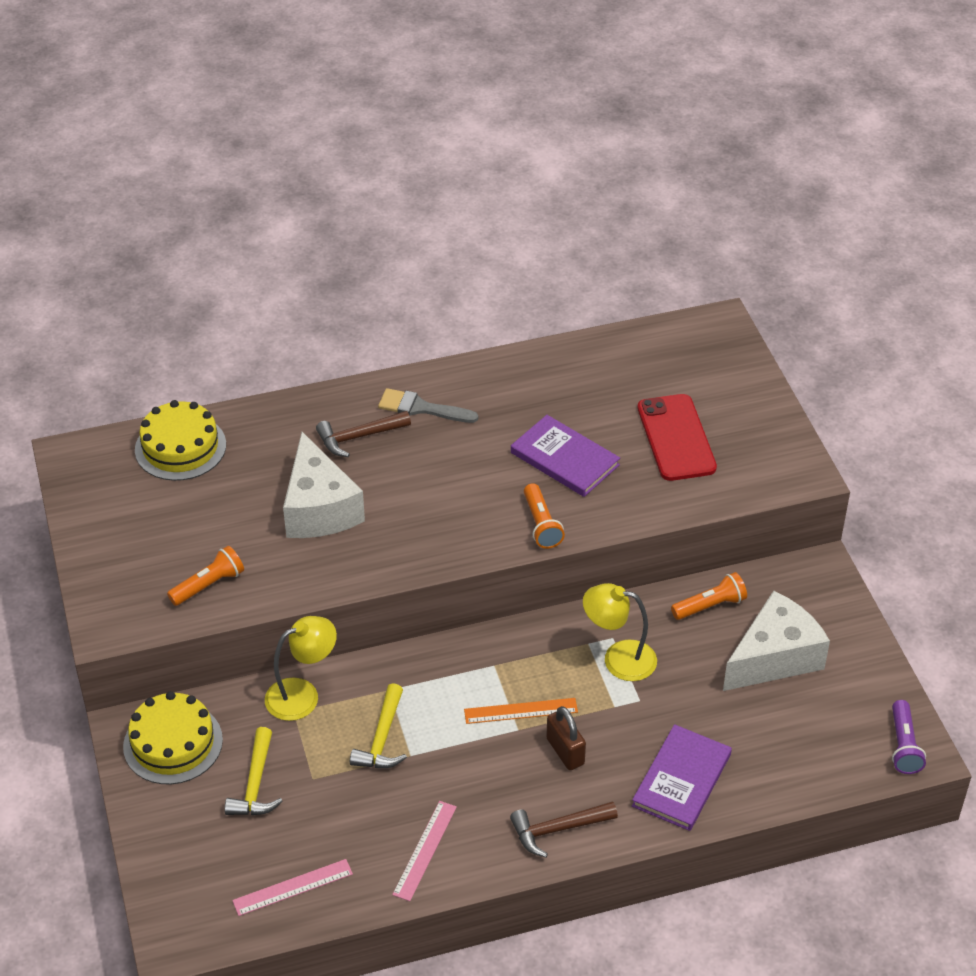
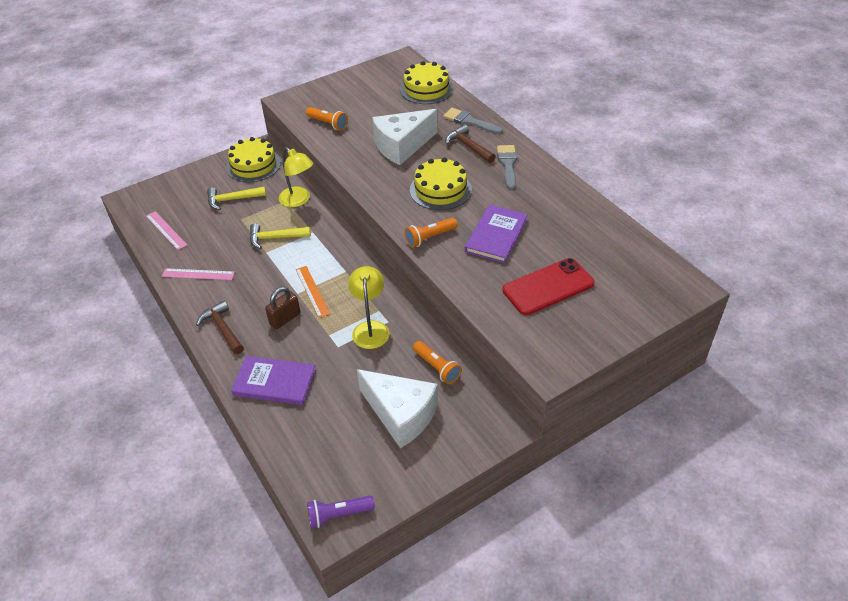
camera: 75 degrees right, 0 degrees up
none -> yellow cake [410,157,472,210]
none -> grey brush [443,108,503,134]

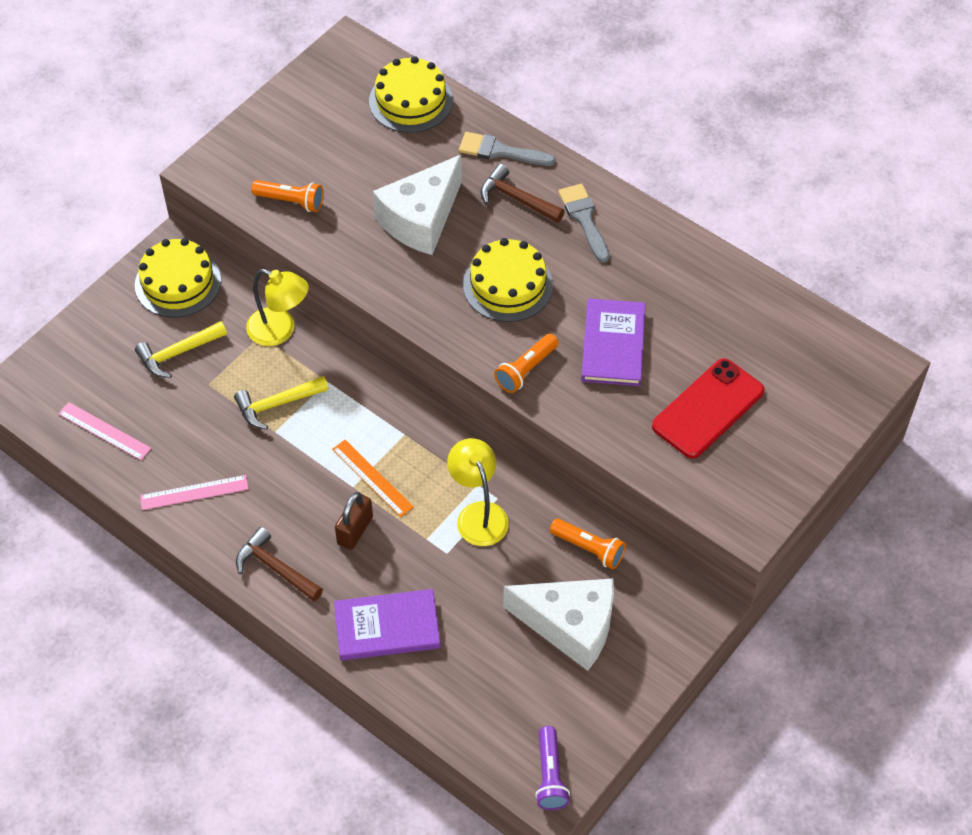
camera: 20 degrees left, 10 degrees up
purple flashlight [307,495,375,528] -> purple flashlight turned 60 degrees counterclockwise [535,726,570,810]

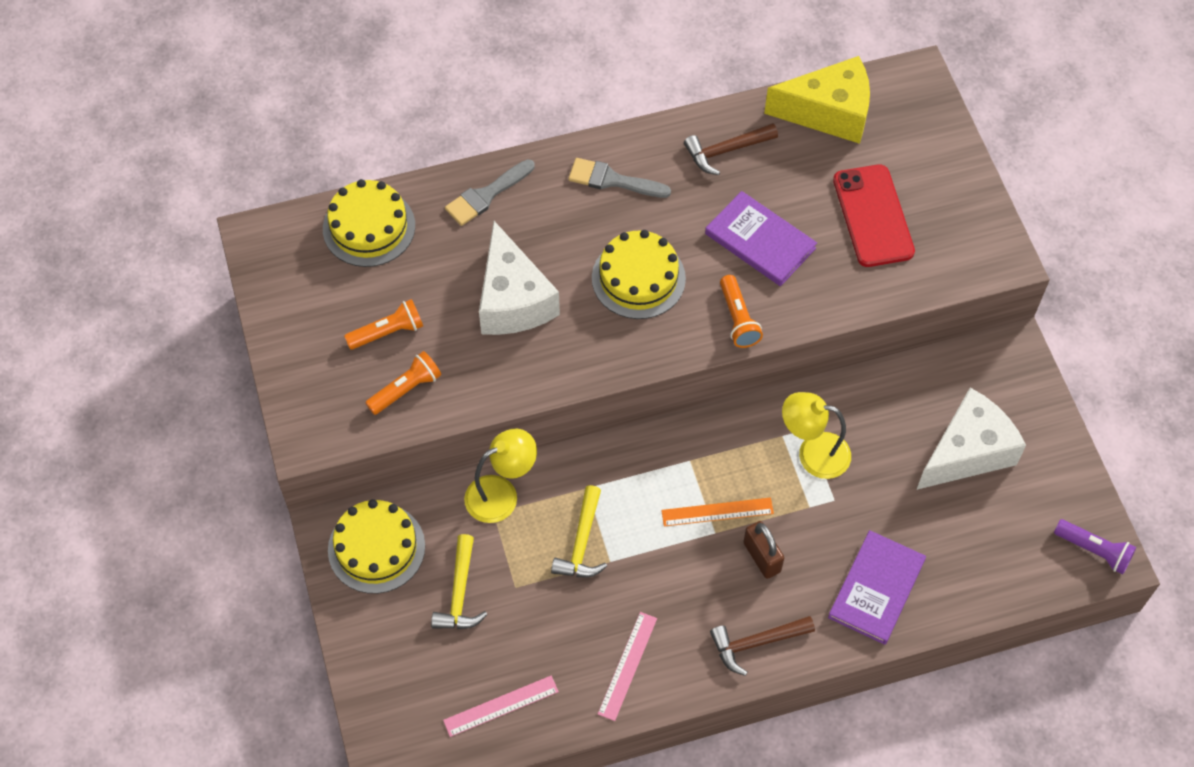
camera: 55 degrees left, 5 degrees up
brown hammer [480,164,565,223] -> brown hammer moved to [684,123,778,175]
orange flashlight [550,519,626,569] -> orange flashlight moved to [344,299,423,350]
none -> yellow cheese [764,56,870,144]

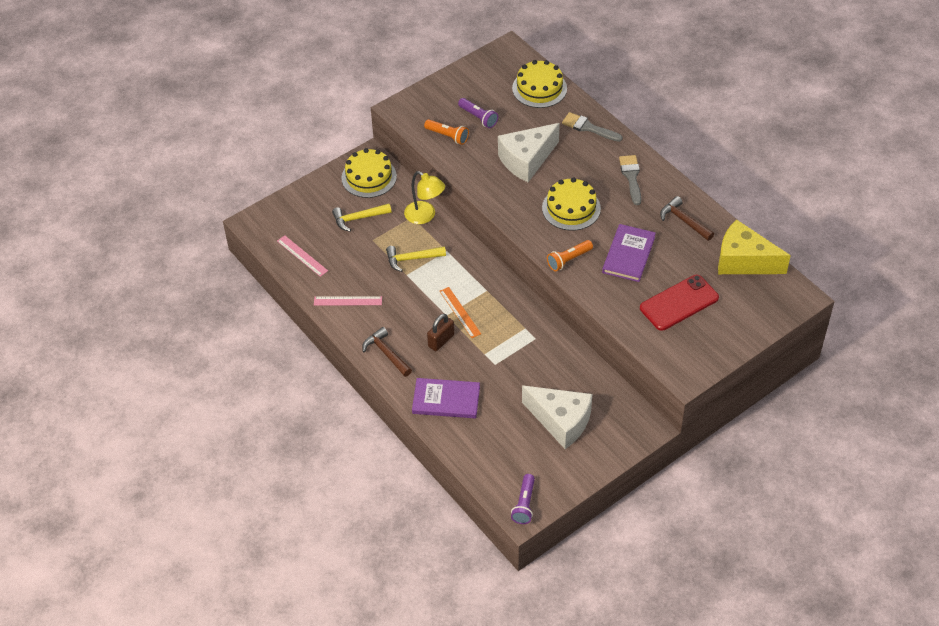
camera: 70 degrees right, 10 degrees down
orange flashlight [344,299,423,350] -> purple flashlight [458,98,498,128]
yellow cheese [764,56,870,144] -> yellow cheese turned 135 degrees clockwise [718,219,791,274]
yellow lamp [782,392,851,479] -> none

